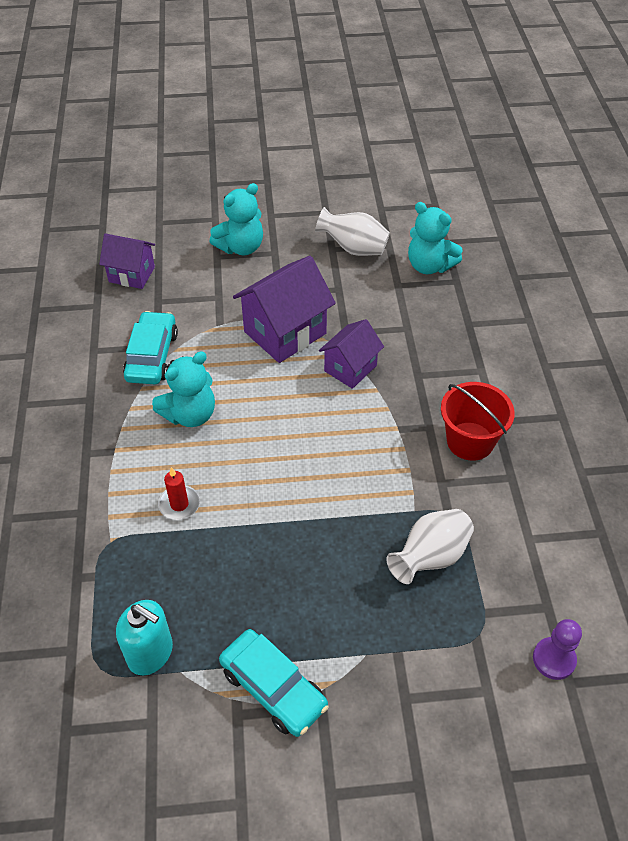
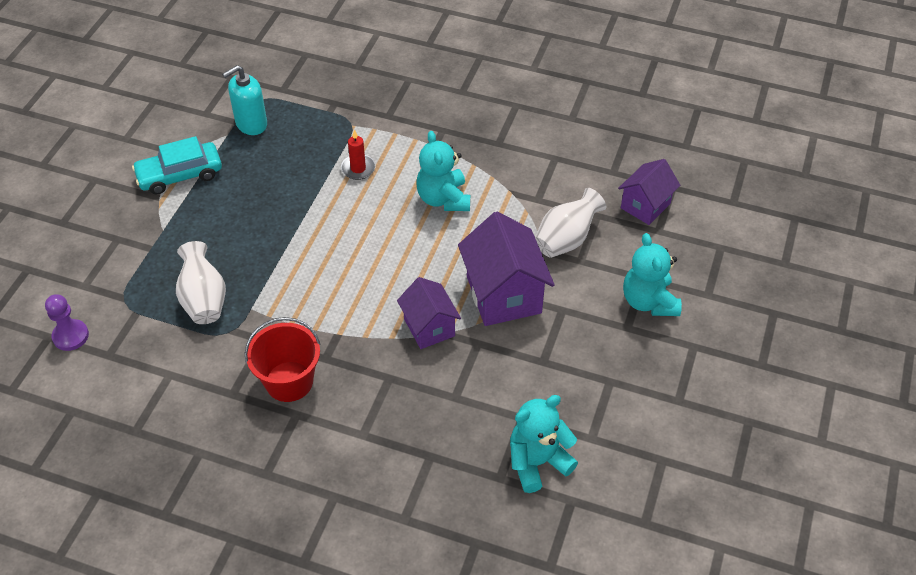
camera: 115 degrees right, 0 degrees up
turquoise car [123,311,178,384] -> none
white vase [315,207,390,256] -> white vase moved to [535,188,606,258]

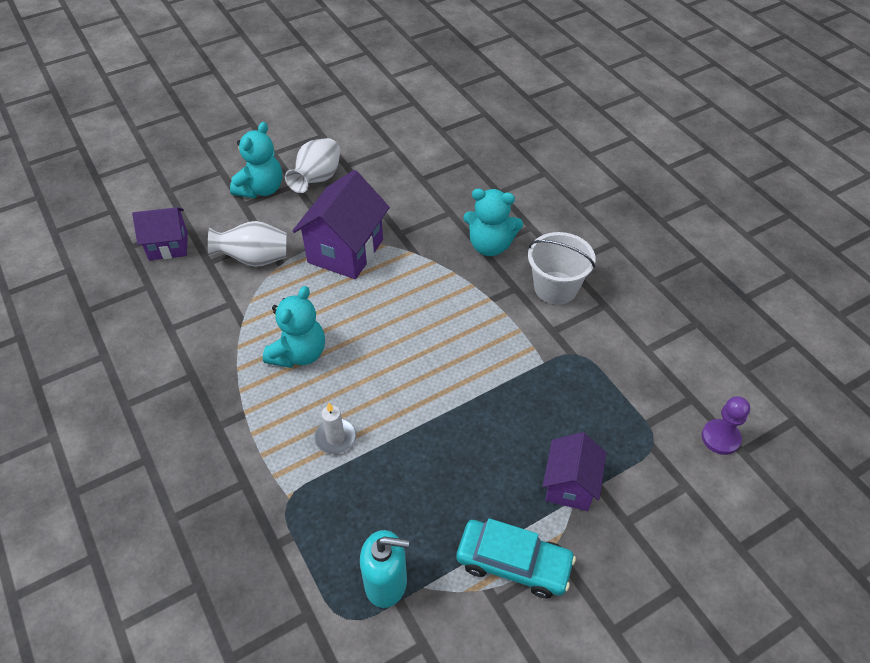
camera: 140 degrees left, 0 degrees up
white vase [176,241,226,324] -> white vase moved to [285,138,340,193]
red bucket [245,317,321,402] -> white bucket [528,232,596,305]
red candle [341,129,376,180] -> white candle [314,403,356,454]
purple house [397,277,461,349] -> purple house moved to [543,432,607,511]
turquoise teddy bear [510,395,578,493] -> turquoise teddy bear moved to [463,188,523,256]

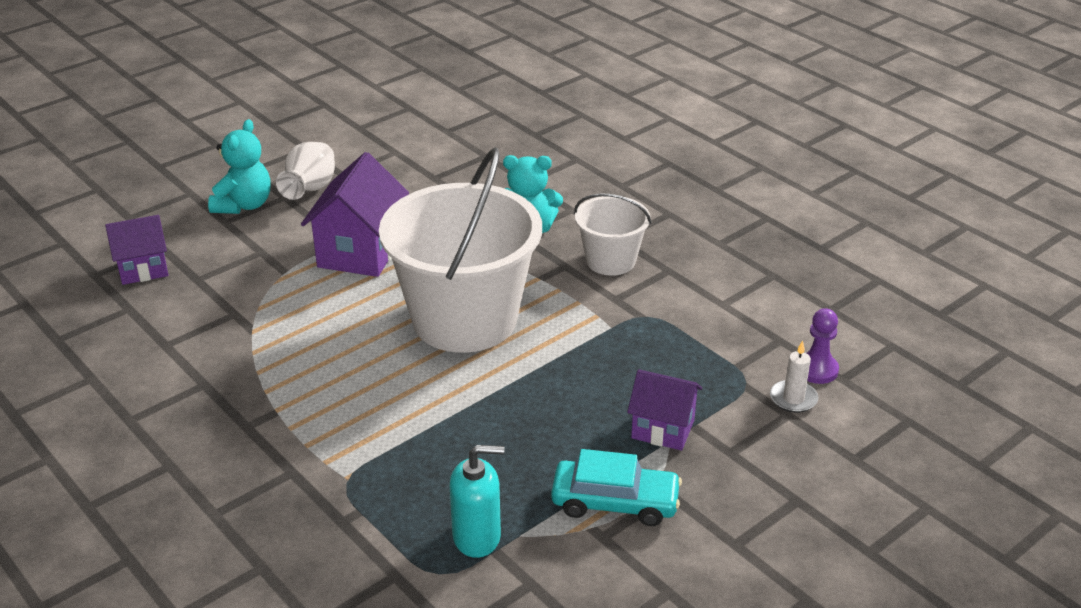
camera: 10 degrees left, 15 degrees down
white vase [208,221,287,267] -> none
turquoise teddy bear [263,286,325,368] -> none
white candle [314,403,356,454] -> white candle moved to [770,341,818,413]
purple house [543,432,607,511] -> purple house turned 75 degrees counterclockwise [627,369,702,451]
none -> white bucket [379,148,542,353]

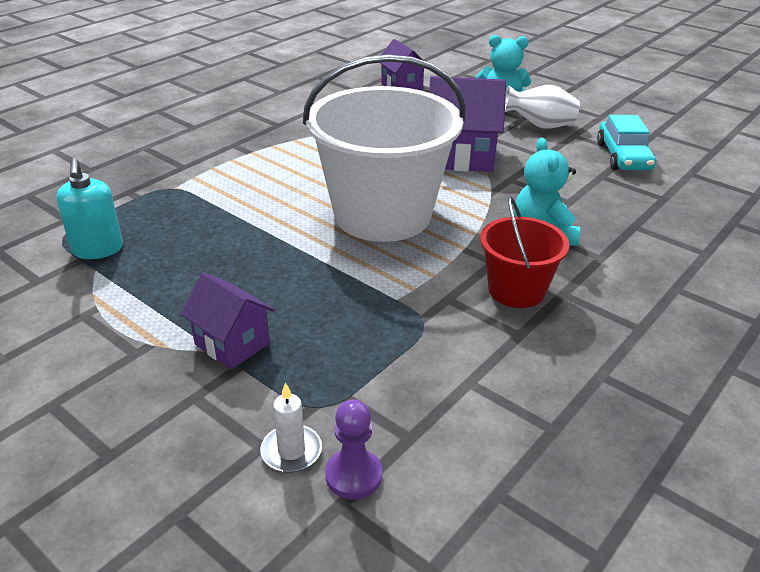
camera: 80 degrees right, 0 degrees up
turquoise car [551,449,682,526] -> turquoise car moved to [597,115,656,170]
white bucket [574,193,651,276] -> red bucket [480,196,569,308]
purple house [627,369,702,451] -> purple house turned 60 degrees counterclockwise [180,272,275,369]

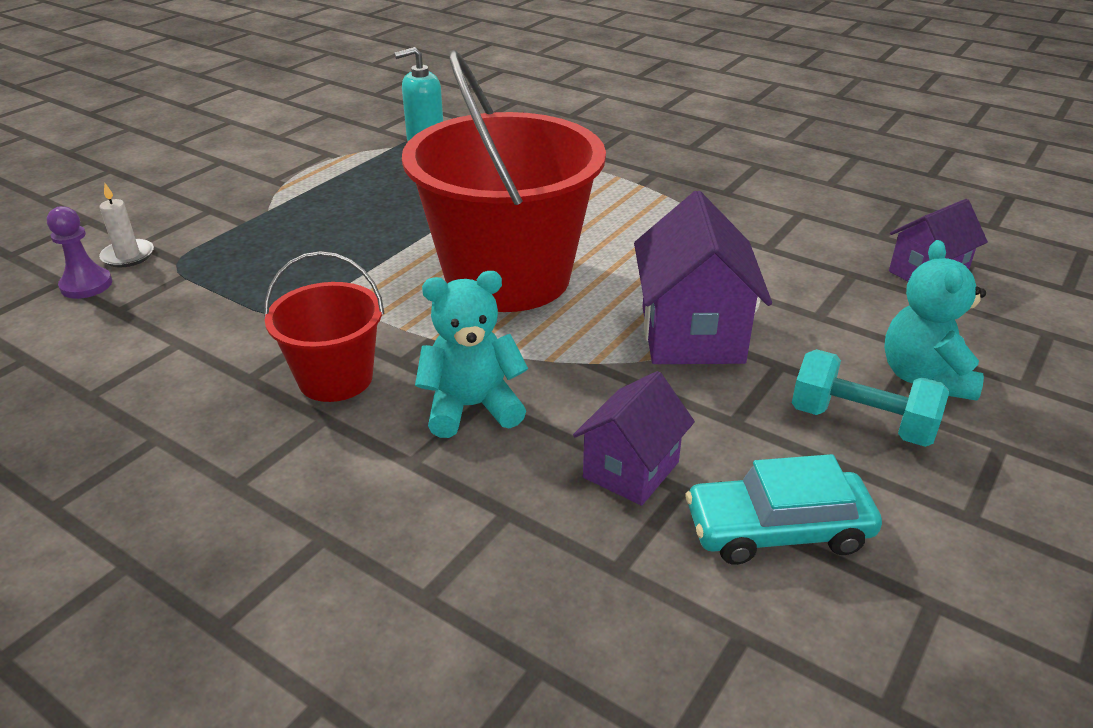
camera: 85 degrees right, 0 degrees up
purple house [180,272,275,369] -> purple house moved to [573,371,695,506]
white bucket [303,54,465,242] -> red bucket [402,50,606,312]
white vase [505,85,580,129] -> turquoise dumbbell [792,349,949,447]

